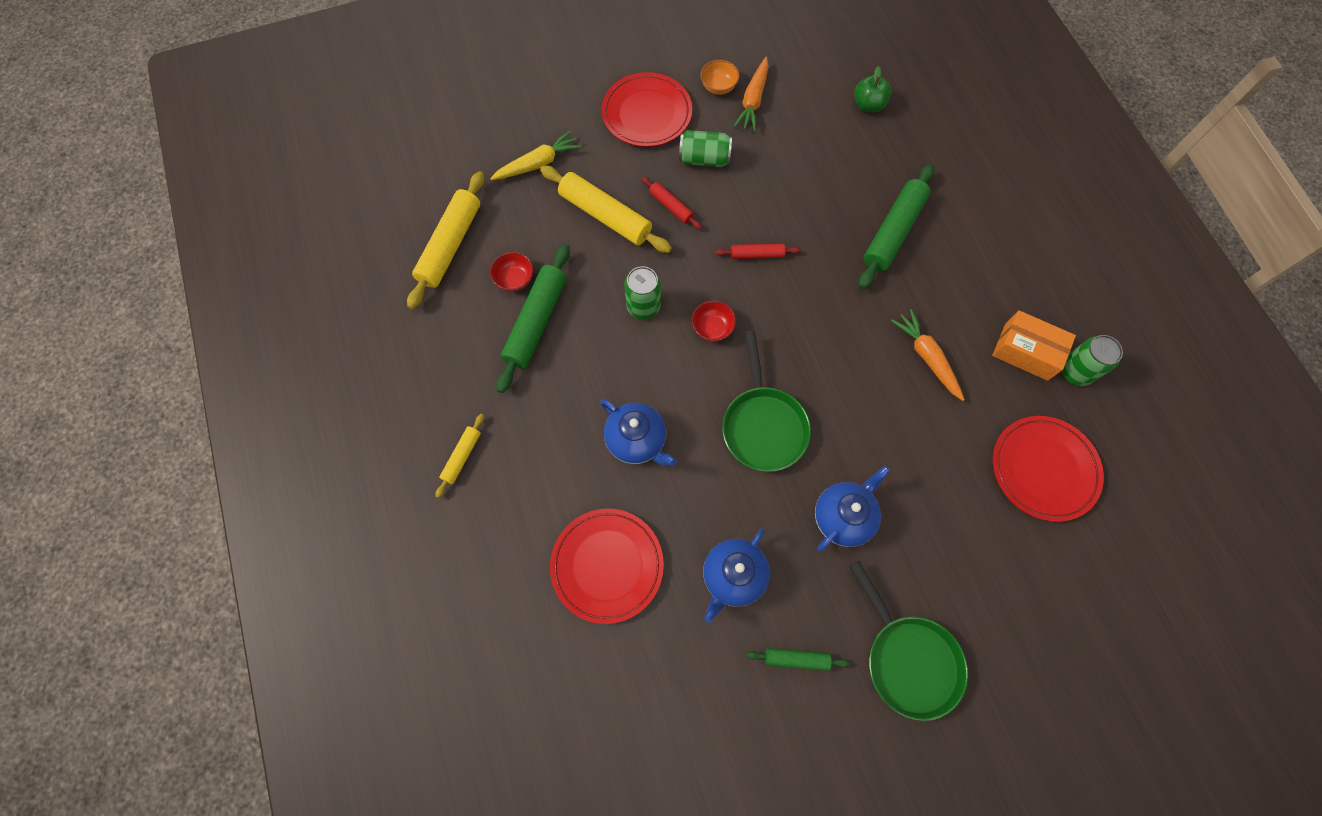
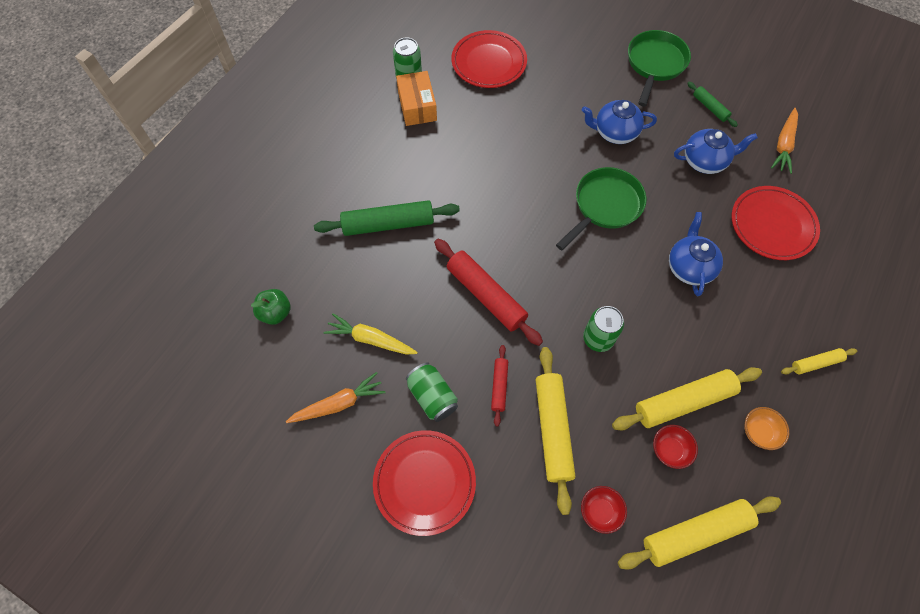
camera: 130 degrees left, 5 degrees down
yellow carrot [490,130,581,180] -> yellow carrot moved to [324,313,418,355]
green rolling pin [496,244,570,393] -> yellow rolling pin [612,367,762,430]
red bowl [692,301,736,342] -> red bowl moved to [581,486,627,534]
orange bowl [700,60,740,95] -> orange bowl moved to [745,407,789,450]
red rolling pin [715,243,801,259] -> red rolling pin [434,239,543,346], size x1.93
orange carrot [891,309,965,401] -> orange carrot moved to [771,108,798,174]

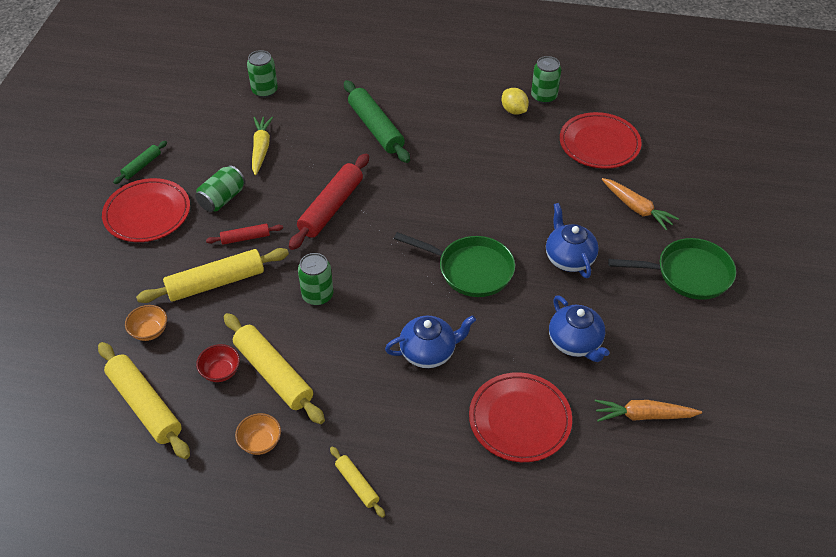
camera: 70 degrees right, 15 degrees down
green apple [251,289,291,325] -> green can [247,50,278,98]
orange carrot [286,372,385,423] -> orange carrot moved to [602,178,679,230]
orange box [396,71,437,126] -> yellow lemon [502,88,529,115]
red bowl [581,486,627,534] -> orange bowl [125,305,167,341]
green rolling pin [687,82,738,127] -> green rolling pin moved to [113,141,167,184]

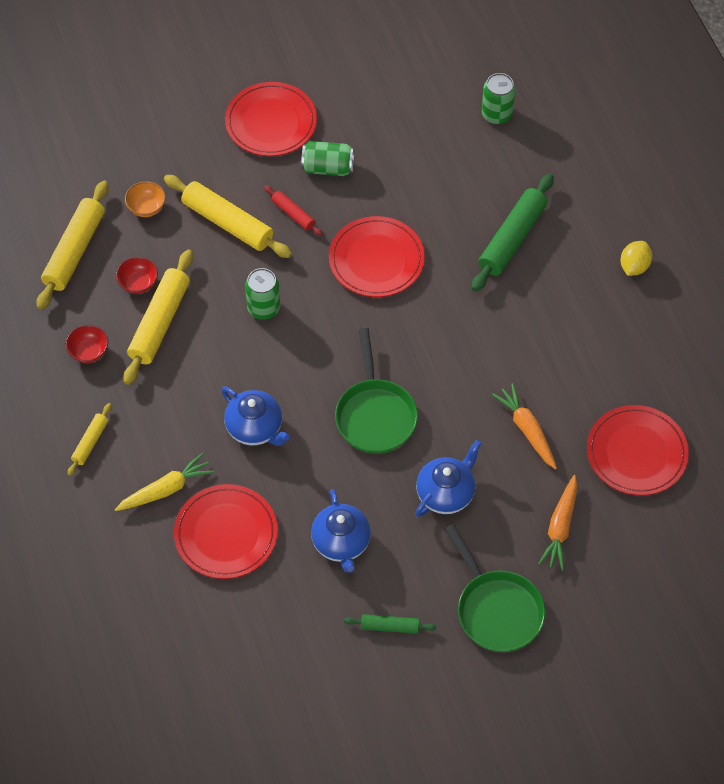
camera: 60 degrees right, 10 degrees up
green rolling pin [113,141,167,184] -> green rolling pin moved to [344,614,436,634]
orange bowl [235,413,281,455] -> red bowl [66,325,108,363]
yellow carrot [252,117,273,175] -> yellow carrot moved to [115,453,214,511]
red rolling pin [289,153,369,250] -> red plate [329,216,425,297]
yellow lemon [502,88,529,115] -> yellow lemon moved to [620,241,652,276]
green can [531,56,561,104] -> none
blue teapot [549,295,610,362] -> blue teapot turned 45 degrees counterclockwise [311,489,371,573]
orange carrot [595,400,702,422] -> orange carrot moved to [492,384,557,469]

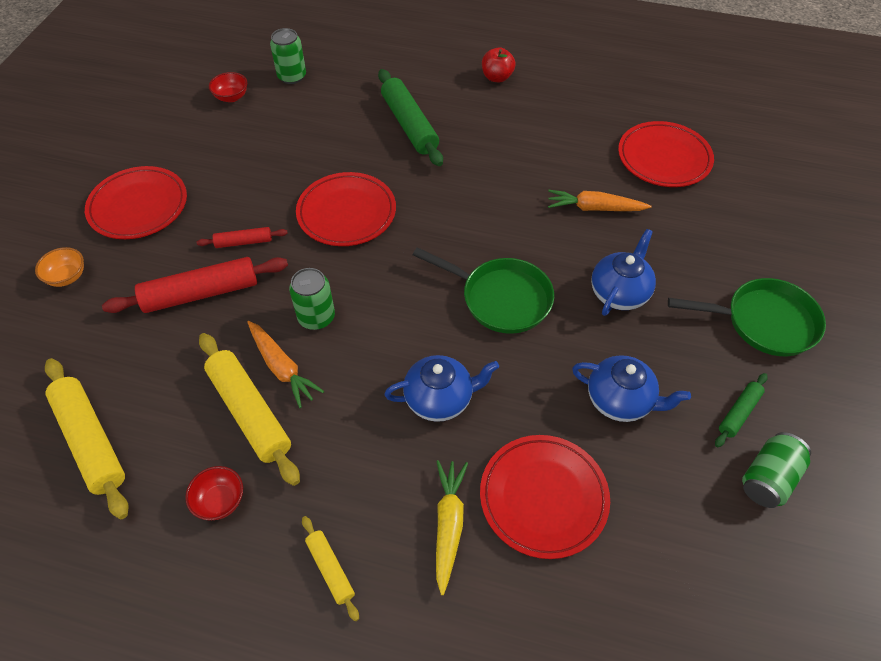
camera: 55 degrees left, 5 degrees down
red bowl [116,257,158,294] -> red bowl moved to [209,72,247,102]
orange bowl [125,181,166,217] -> orange bowl moved to [35,247,84,287]
yellow rolling pin [164,175,292,258] -> red rolling pin [102,257,288,313]
green can [301,141,354,176] -> green can moved to [742,432,811,508]
blue teapot [415,440,482,517] -> blue teapot turned 45 degrees clockwise [591,229,656,316]
orange carrot [538,475,577,571] -> orange carrot moved to [247,321,324,408]
yellow lemon [620,241,652,276] -> red apple [482,47,516,83]

